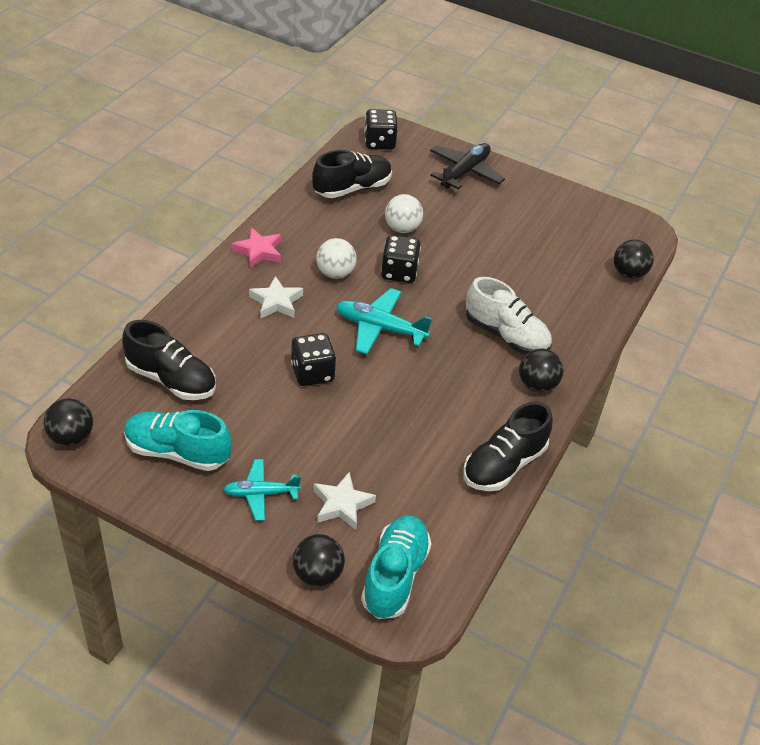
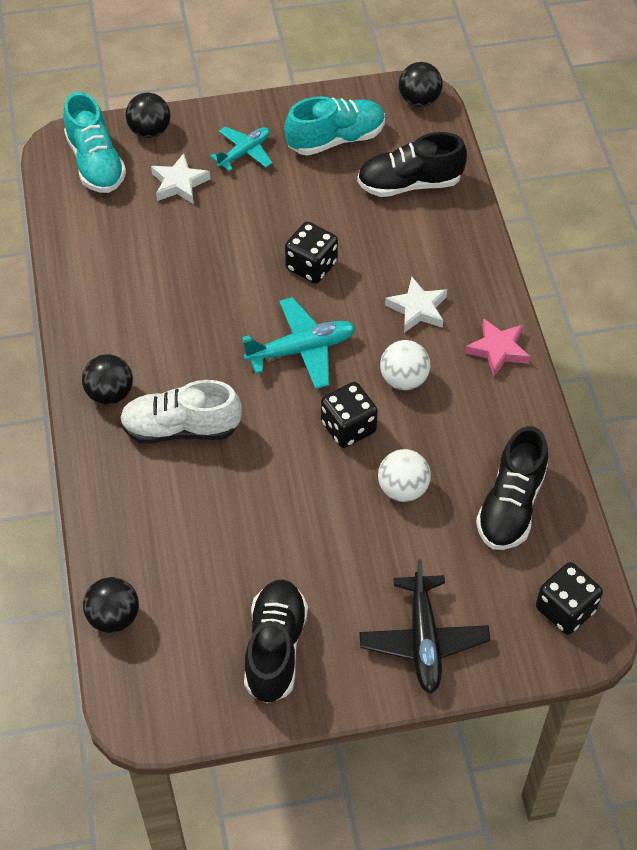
camera: 145 degrees right, 10 degrees up
black shoe [463,402,553,491] -> black shoe moved to [244,579,308,703]

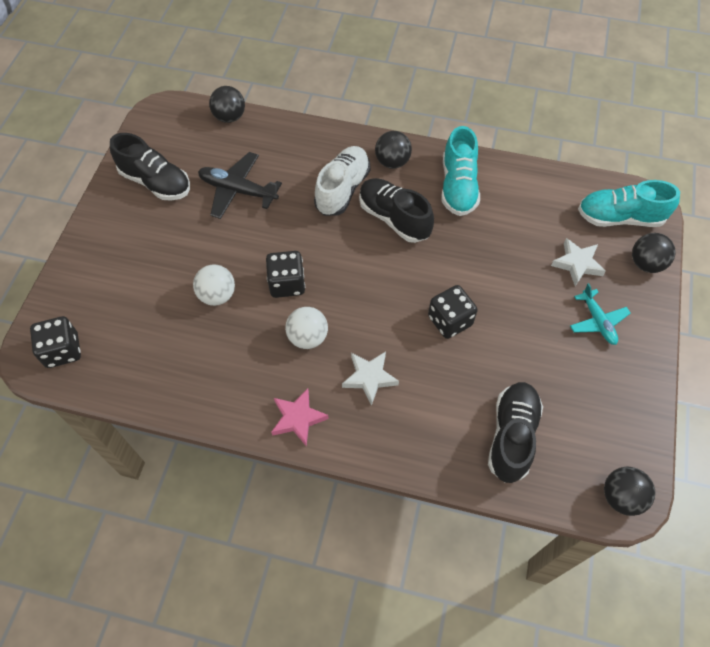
camera: 115 degrees right, 5 degrees up
turquoise plane [242,297,356,389] -> none
turquoise shoe [284,96,385,156] -> turquoise shoe moved to [441,126,480,216]
black plane [359,559,490,693] -> black plane moved to [198,152,282,219]
black shoe [476,426,548,550] -> black shoe moved to [359,178,434,243]

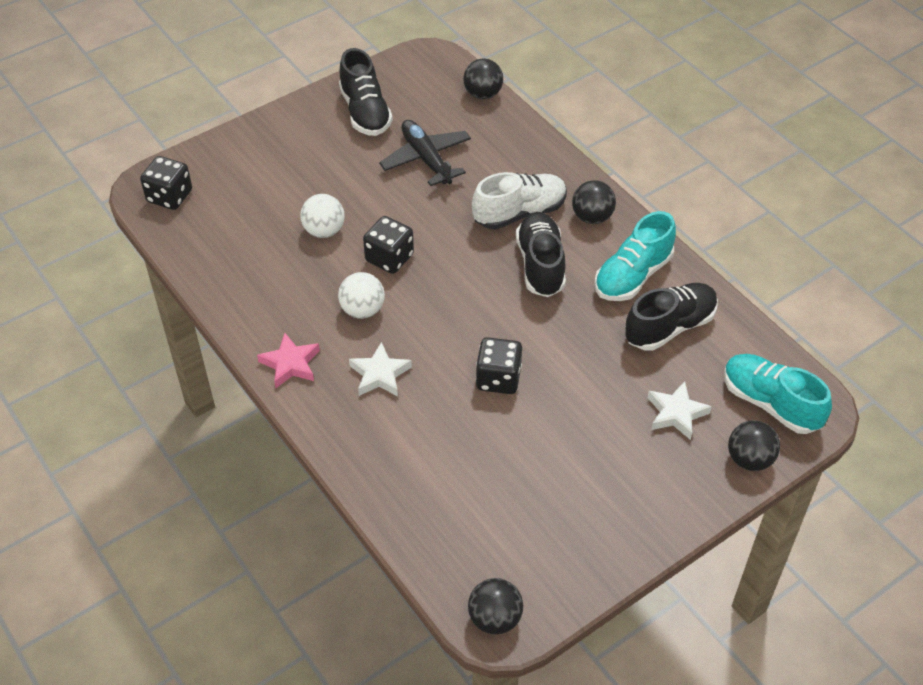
camera: 40 degrees right, 10 degrees down
black shoe [488,382,543,483] -> black shoe moved to [625,283,718,351]
turquoise plane [570,283,631,345] -> none

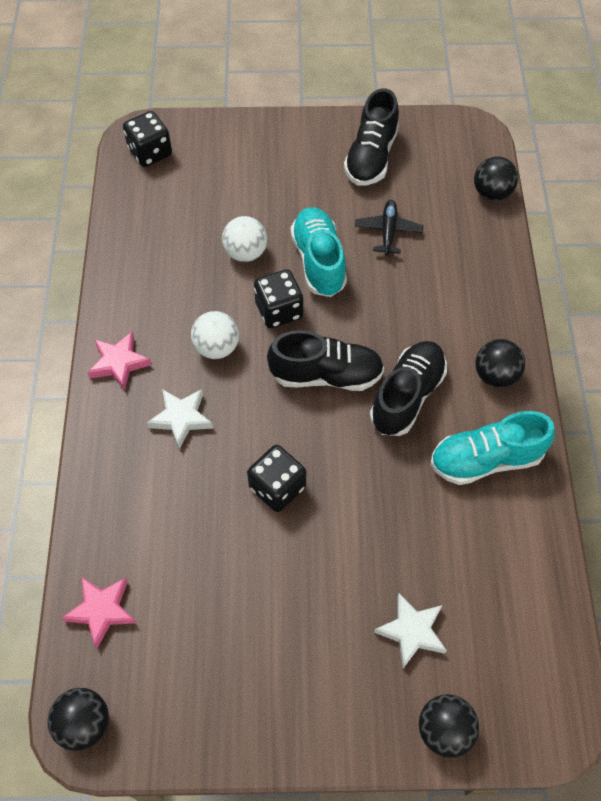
camera: 35 degrees right, 10 degrees up
black plane [379,120,471,186] -> black plane [355,200,423,256], size x0.66
white shoe [472,172,567,229] -> none
black shoe [625,283,718,351] -> black shoe moved to [267,330,384,391]
turquoise shoe [724,354,832,434] -> turquoise shoe moved to [290,207,347,297]
none -> pink star [62,577,136,648]

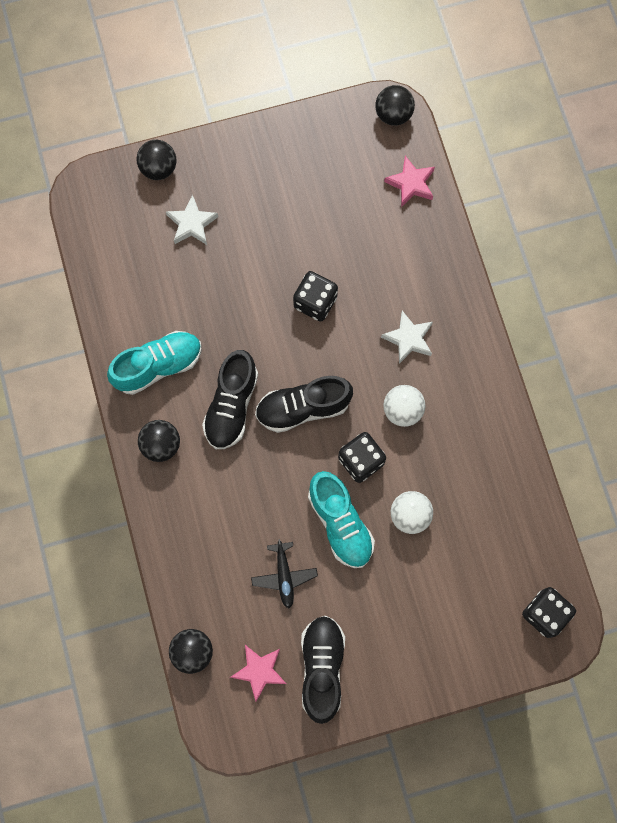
camera: 165 degrees right, 15 degrees up
pink star [87,332,152,391] -> pink star moved to [230,645,286,702]

